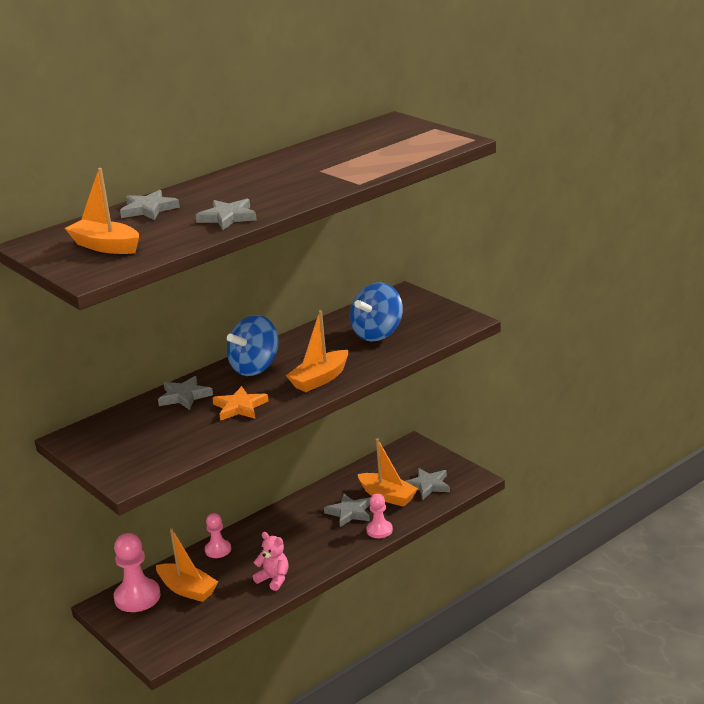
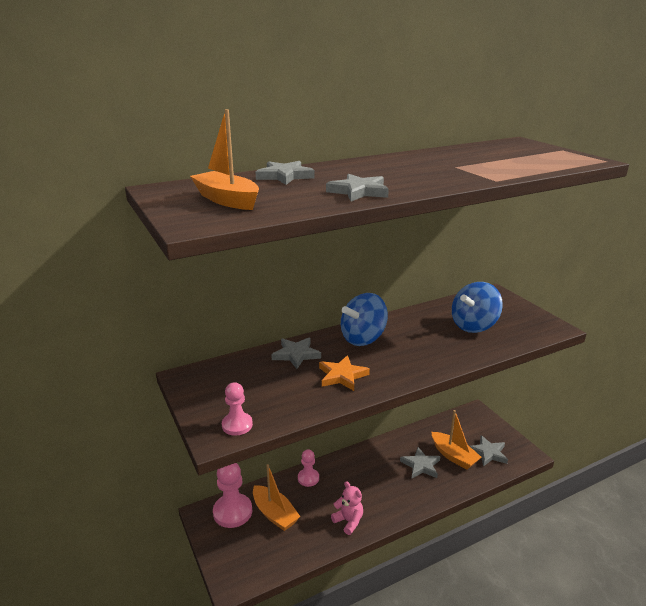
camera: 10 degrees right, 0 degrees up
orange boat [286,310,348,392] -> none
pink pawn [366,494,393,538] -> pink pawn moved to [222,382,253,436]

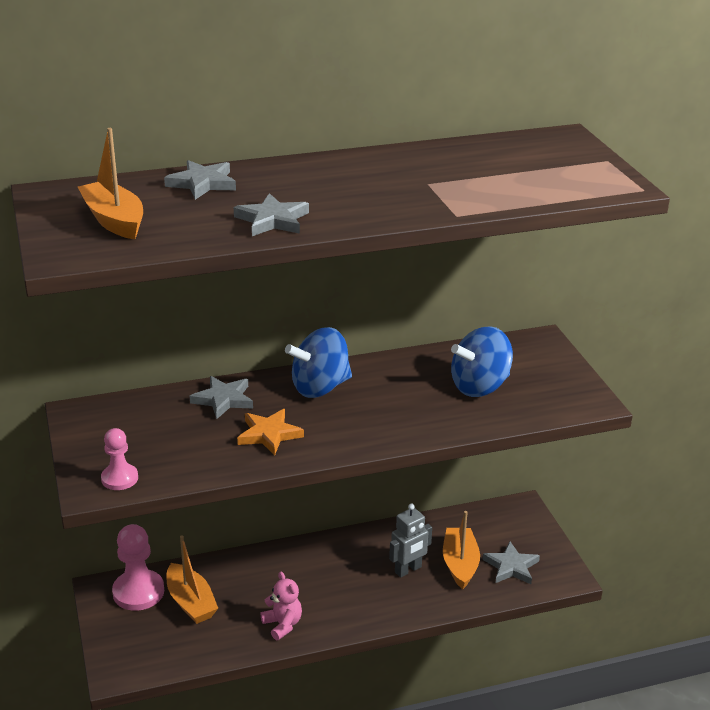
camera: 10 degrees right, 5 degrees up
pink pawn [298,449,319,487] -> none
grey star [400,447,441,478] -> grey robot [389,504,432,578]
orange boat [432,410,481,470] -> orange boat turned 150 degrees counterclockwise [443,511,480,589]

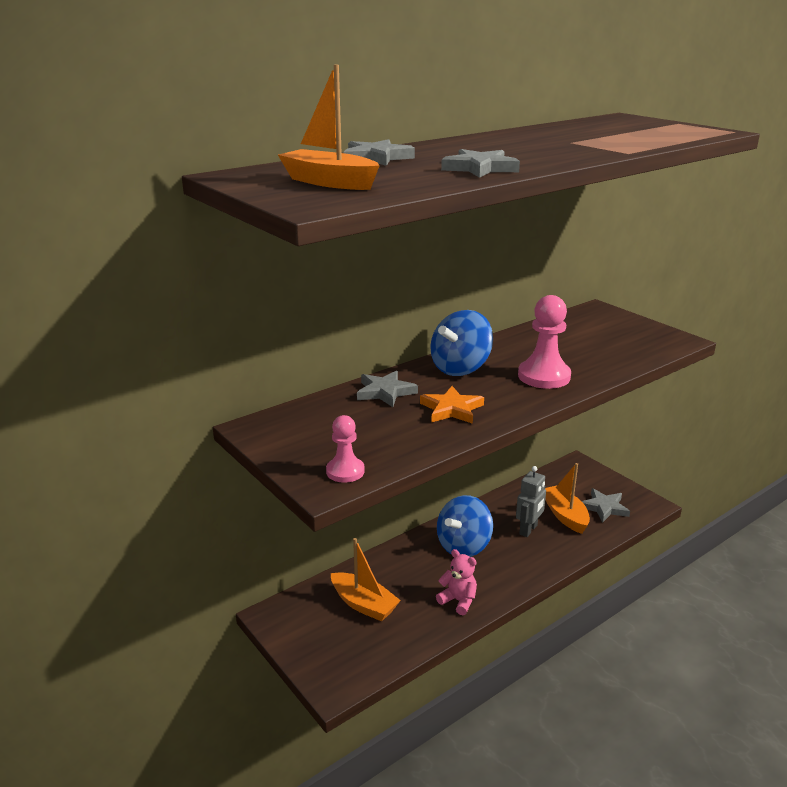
camera: 20 degrees left, 5 degrees down
pink pawn [112,524,164,611] -> pink pawn moved to [518,295,571,389]
blue spinning top [451,326,513,397] -> blue spinning top moved to [437,495,493,557]

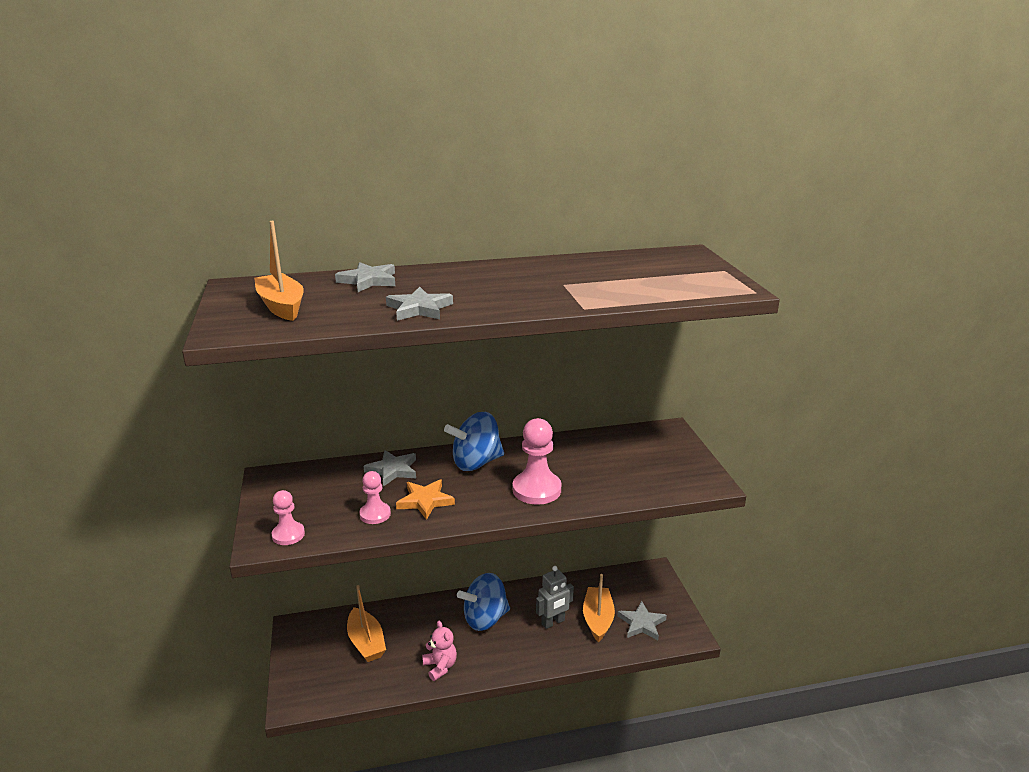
camera: 25 degrees right, 0 degrees up
none -> pink pawn [359,471,391,524]

